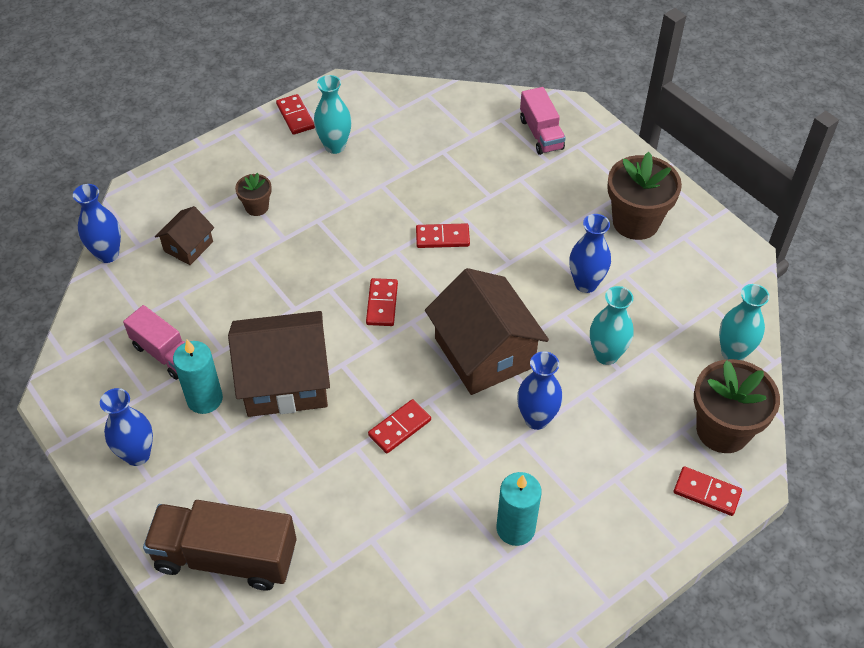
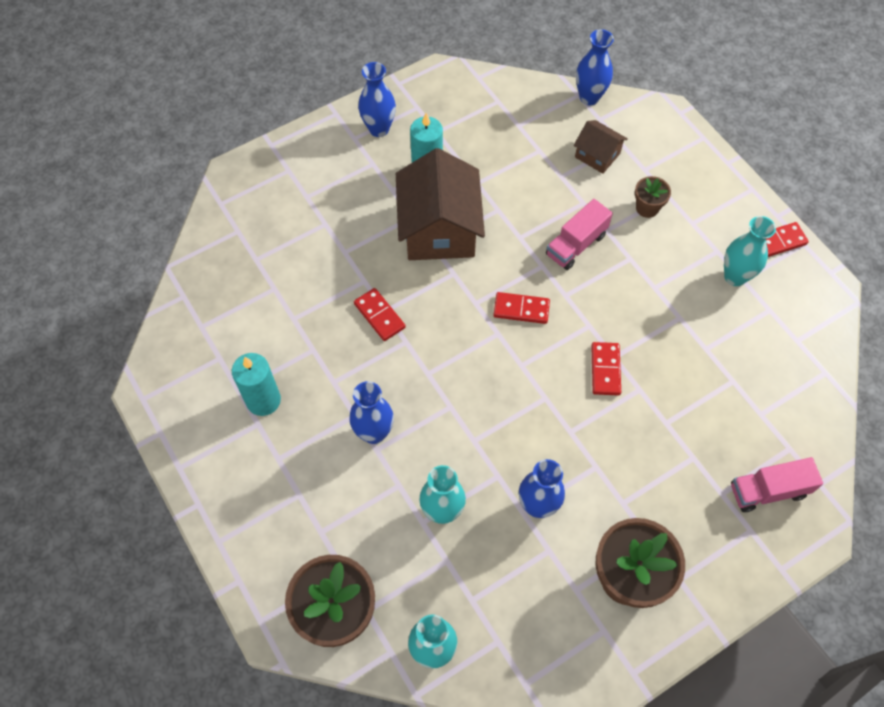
camera: 95 degrees right, 10 degrees up
pink truck [123,305,186,380] -> pink truck moved to [546,199,613,270]
brown truck [143,500,297,591] -> none
brown house [425,268,549,395] -> none
red domino [674,466,742,516] -> none

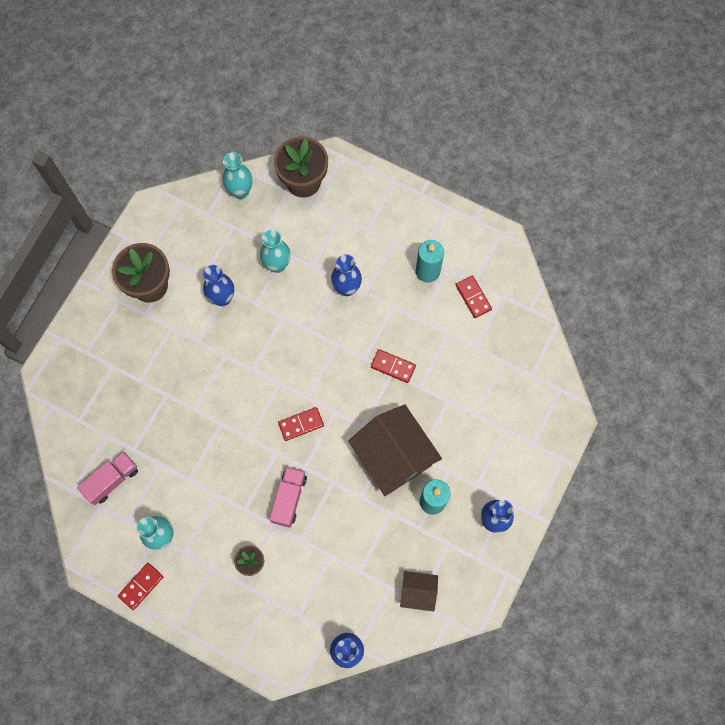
camera: 150 degrees right, 10 degrees up
brown house [573,120,628,174] -> brown house moved to [400,571,438,612]
red domino [591,342,621,396] -> red domino moved to [456,276,492,318]
pink truck [731,457,823,512] -> pink truck moved to [77,451,138,505]

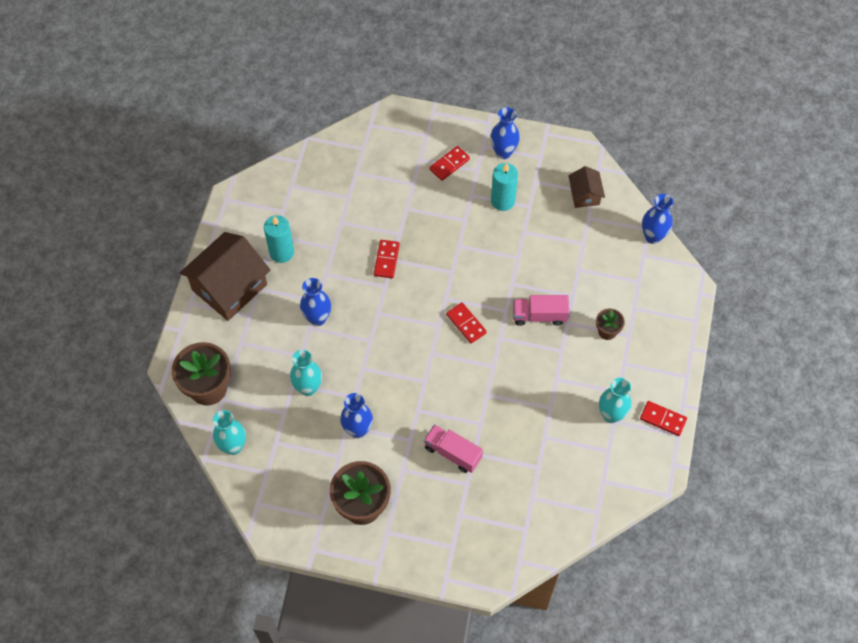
camera: 105 degrees left, 10 degrees down
pink truck [77,451,138,505] -> pink truck moved to [424,424,483,473]
brown house [348,404,442,496] -> brown house moved to [180,232,270,321]
red domino [456,276,492,318] -> red domino moved to [429,146,470,181]

